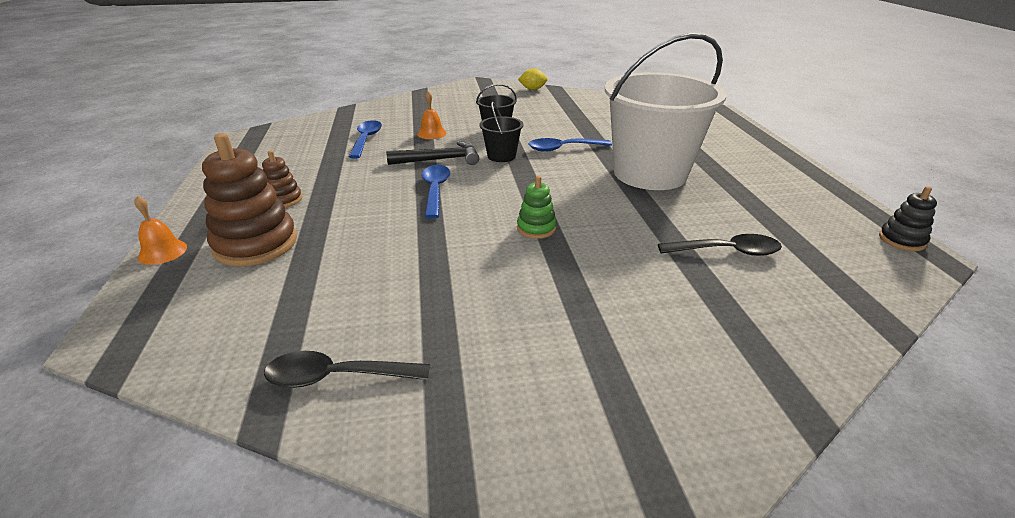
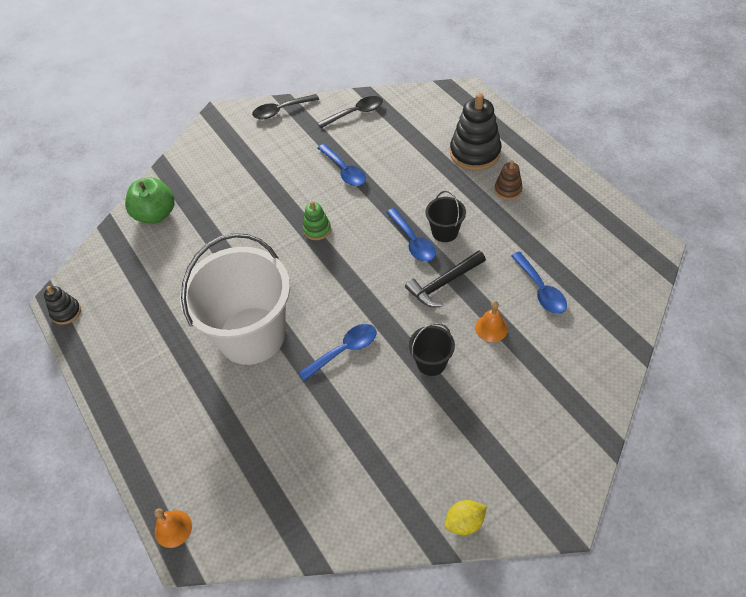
camera: 160 degrees right, 20 degrees up
orange bell [134,196,187,265] -> orange bell moved to [154,508,192,548]
brown stacking toy [202,133,297,267] -> black stacking toy [450,93,501,171]
black bucket [479,102,523,162] -> black bucket moved to [426,191,466,242]
black spoon [658,234,782,256] -> black spoon moved to [252,94,319,119]
none -> green apple [125,177,175,224]
none -> blue spoon [318,144,366,186]

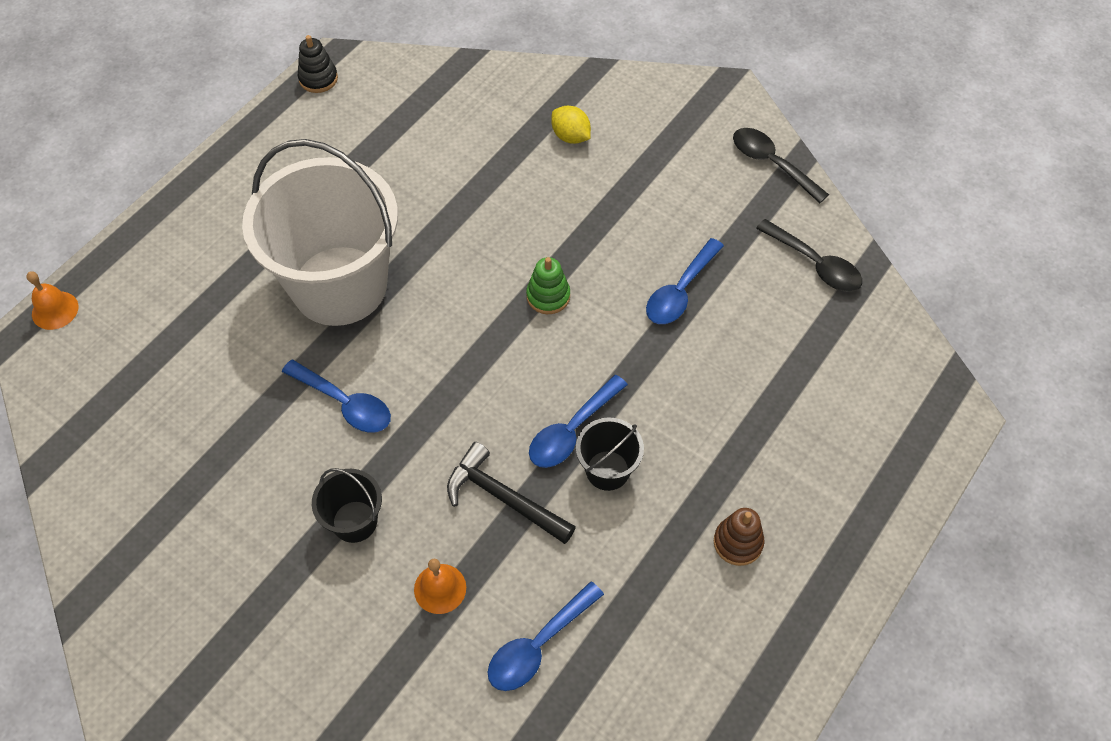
camera: 65 degrees right, 5 degrees up
green apple [125,177,175,224] -> none
yellow lemon [444,500,487,535] -> yellow lemon moved to [551,106,591,144]
black stacking toy [450,93,501,171] -> none

